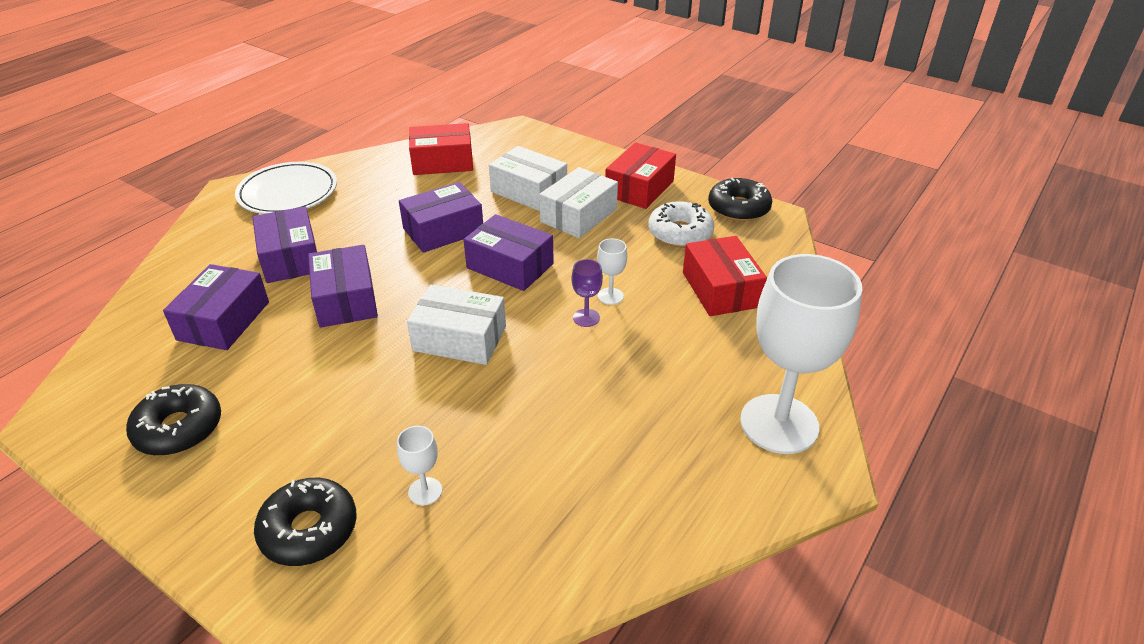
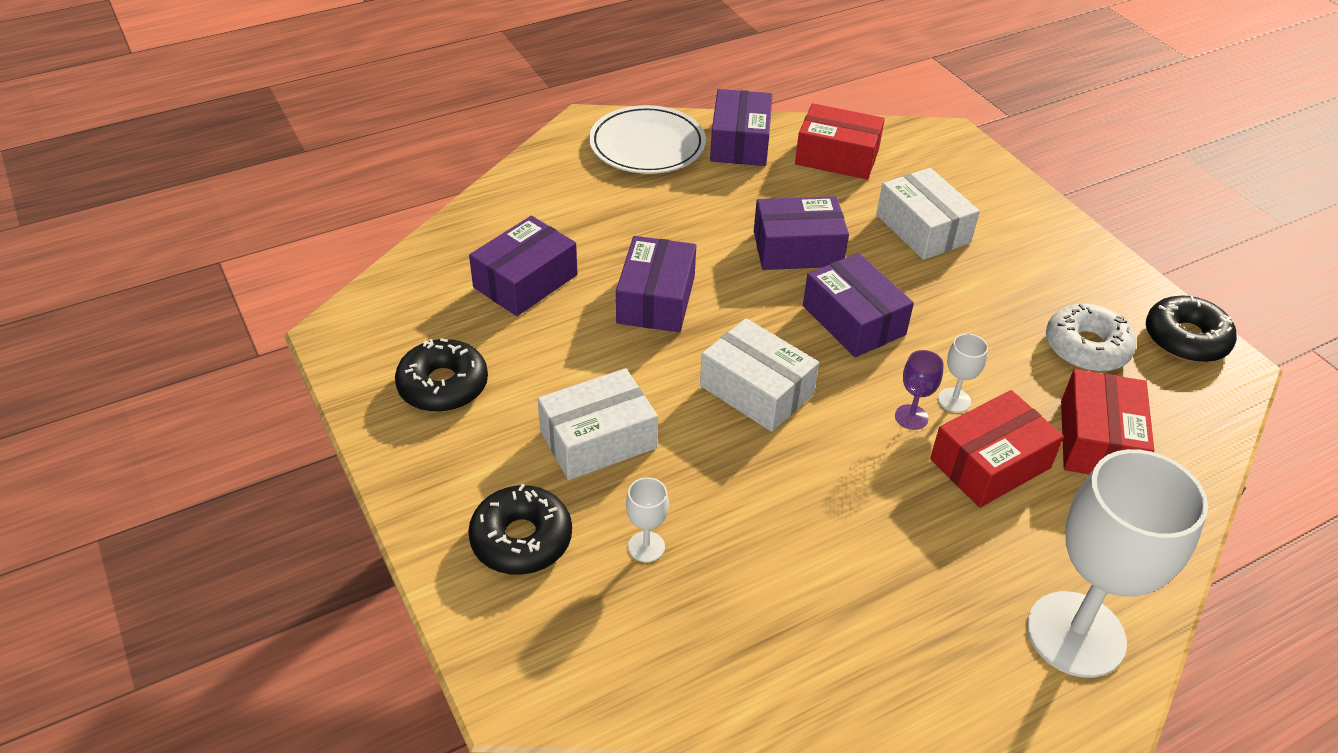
camera: 25 degrees right, 5 degrees up
purple box [252,206,317,283] -> purple box moved to [710,89,772,166]
white box [539,167,618,238] -> white box moved to [537,368,658,480]
red box [605,142,676,209] -> red box moved to [930,390,1064,507]

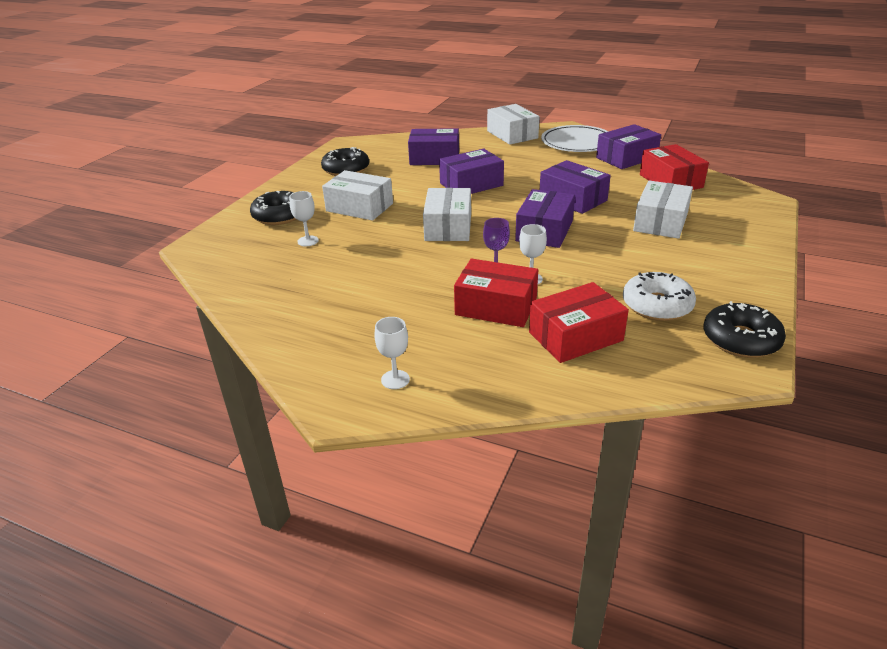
camera: 55 degrees right, 10 degrees down
white goblet [1027,449,1208,678] -> white goblet [374,317,410,389], size x0.40
none -> white box [487,104,540,145]

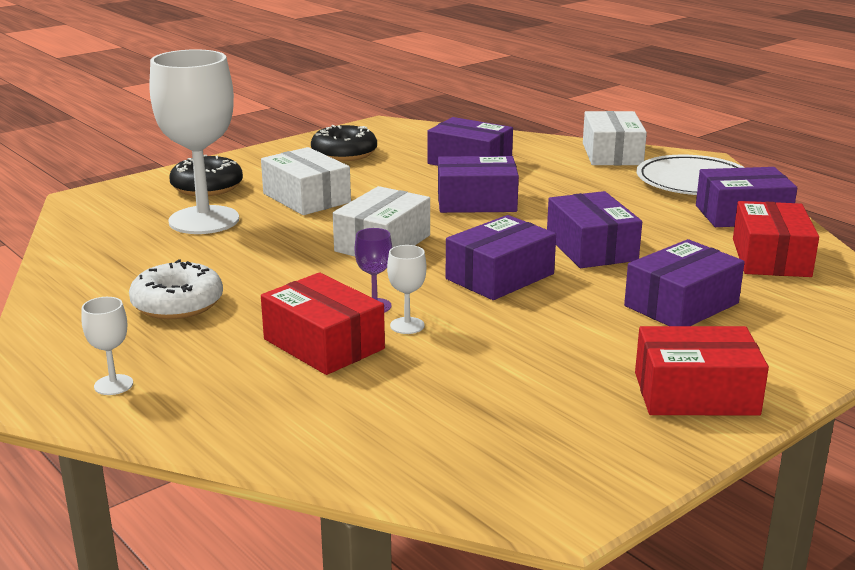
camera: 25 degrees right, 10 degrees down
white goblet [289,191,319,246] -> white goblet [150,49,239,234], size x2.48
red box [529,282,629,363] -> red box moved to [635,326,769,416]
white donut [623,272,696,321] -> white donut moved to [129,259,223,319]
white box [633,181,693,239] -> purple box [624,239,745,326]
black donut [704,301,786,358] -> none

